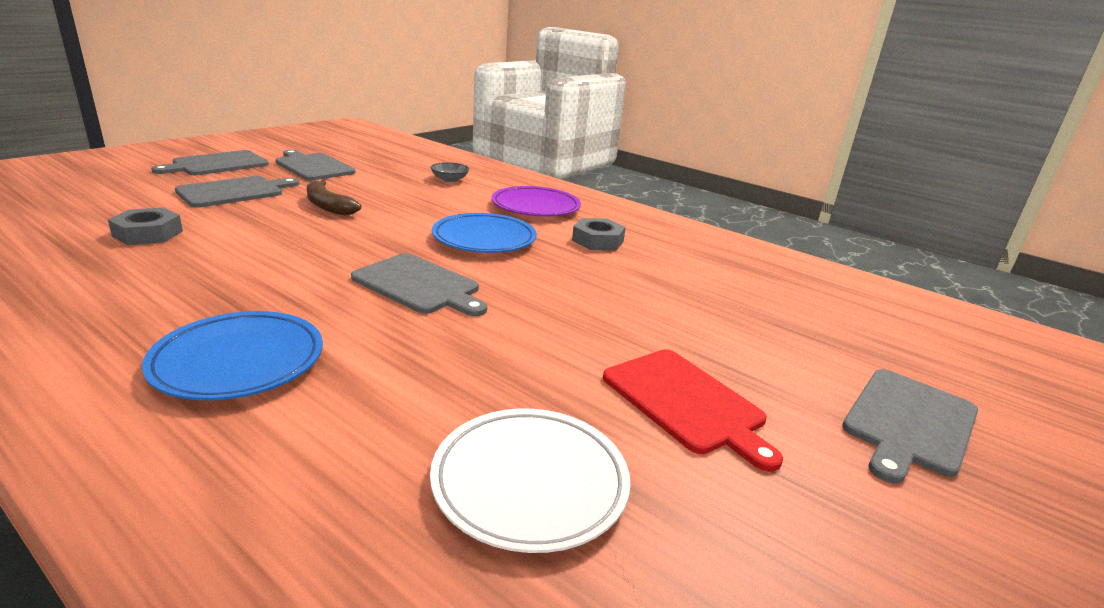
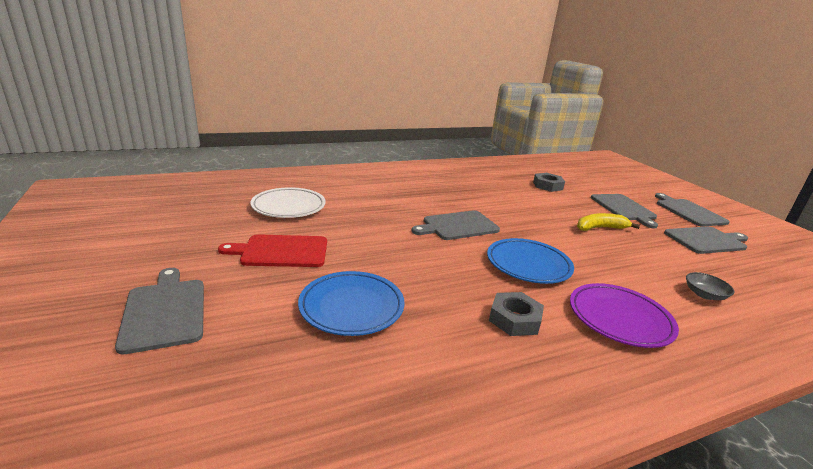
camera: 120 degrees right, 0 degrees up
blue plate [142,311,323,400] -> blue plate moved to [298,271,405,336]
brown banana [307,180,361,215] -> yellow banana [577,213,640,231]

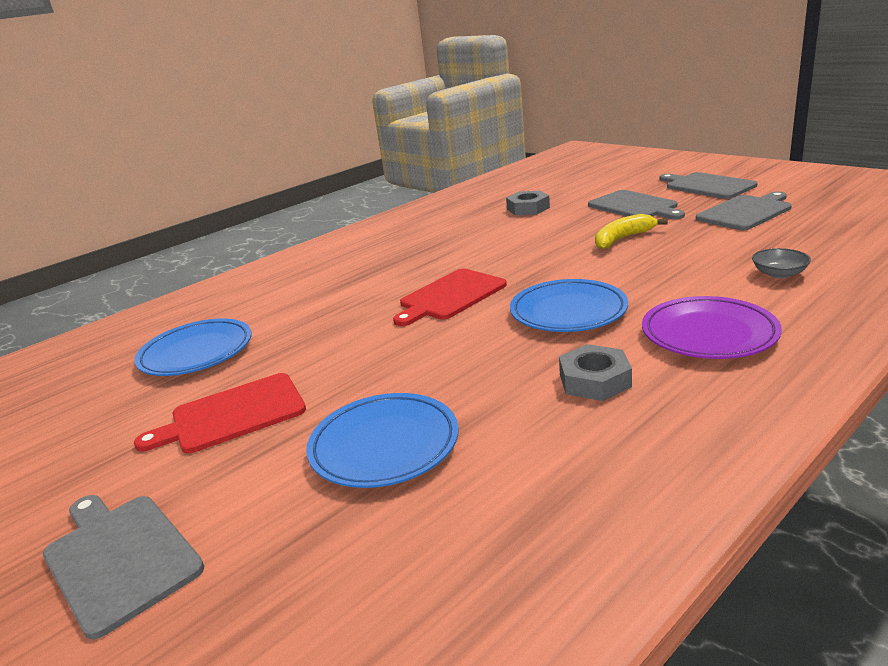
camera: 15 degrees left, 0 degrees up
white plate [250,187,326,218] -> blue plate [135,318,252,376]
grey cutting board [412,210,500,240] -> red cutting board [393,269,507,326]

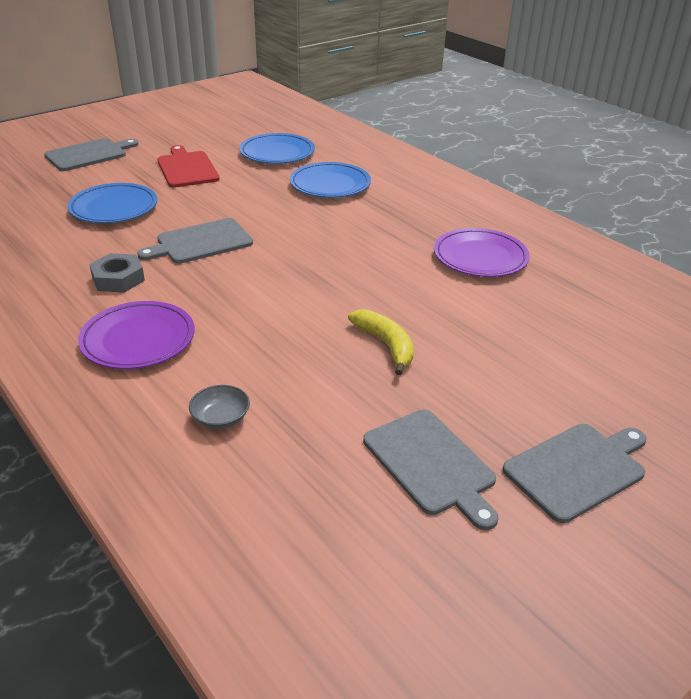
camera: 90 degrees right, 10 degrees up
red cutting board [393,269,507,326] -> none
grey nut [506,191,550,215] -> none
blue plate [510,279,628,332] -> blue plate moved to [290,162,371,198]
grey cutting board [588,190,685,219] -> grey cutting board moved to [137,218,253,264]
none -> purple plate [434,228,530,277]

